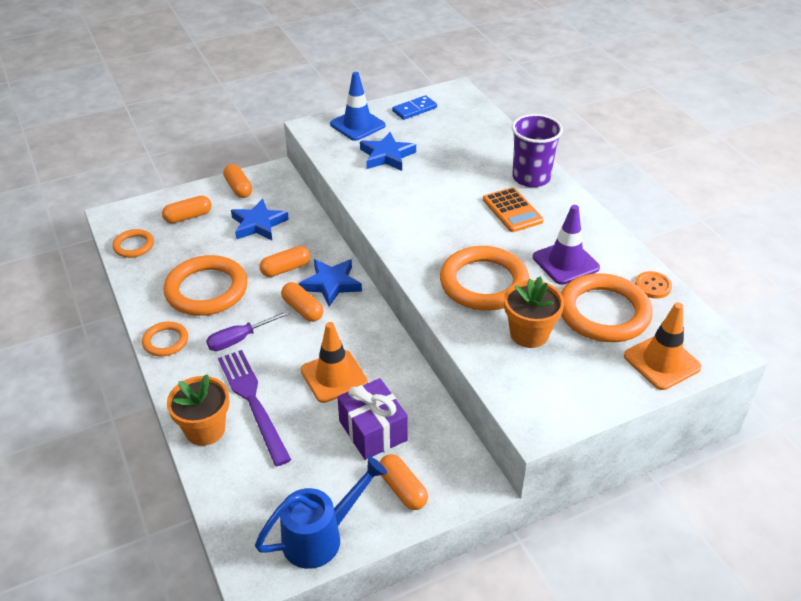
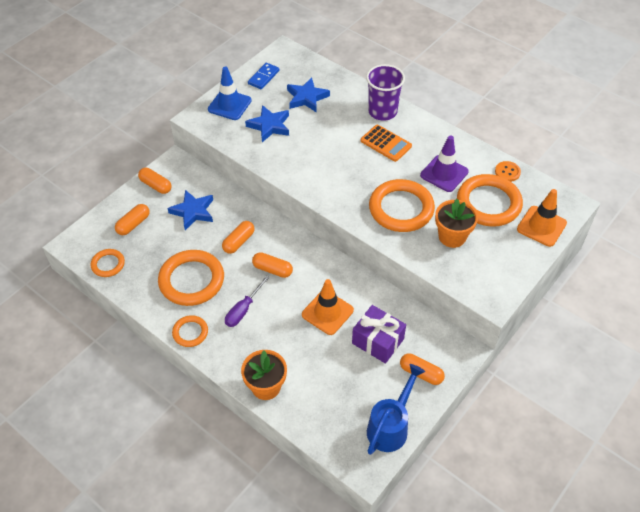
camera: 25 degrees left, 10 degrees up
purple fork [218,350,291,466] -> none
blue star [299,259,362,307] -> blue star moved to [287,77,330,113]

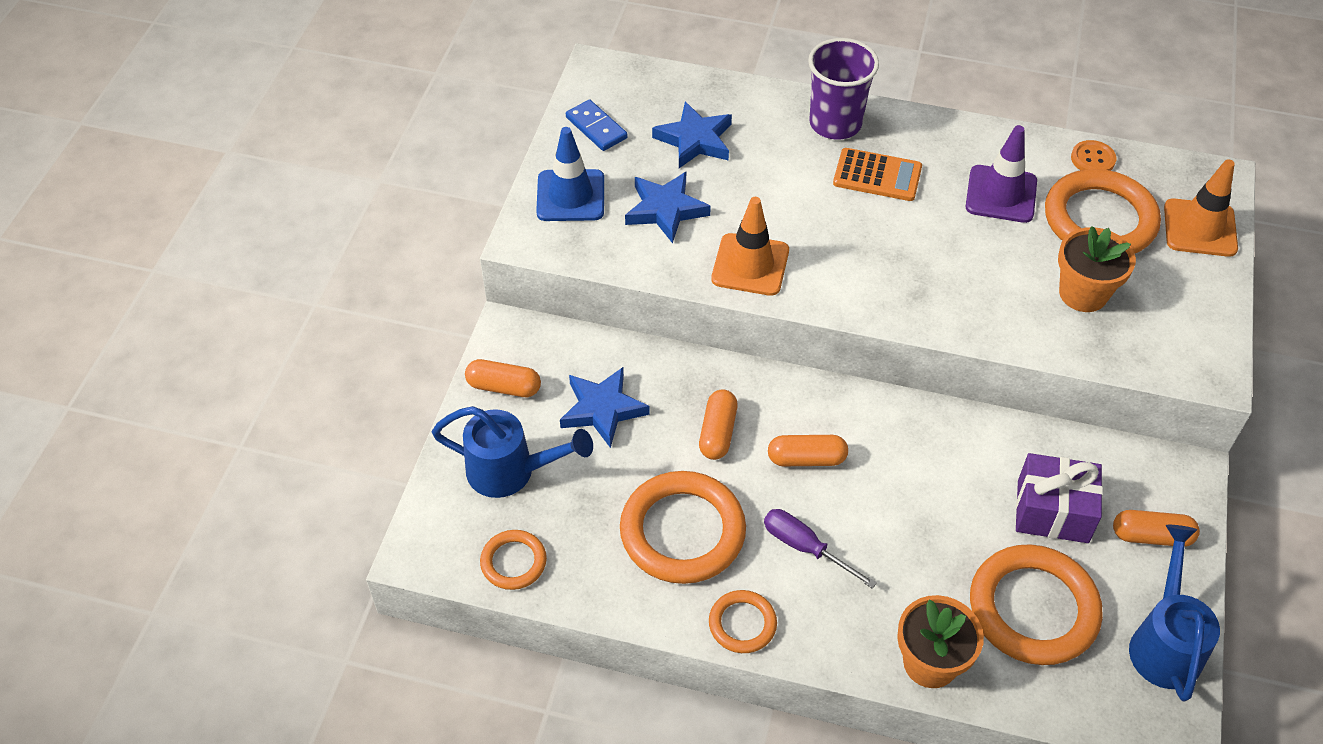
camera: 25 degrees left, 0 degrees up
orange capsule [115,204,149,235] -> blue watering can [432,406,593,498]
purple screwdriver [225,276,270,327] -> purple screwdriver turned 120 degrees clockwise [764,509,877,589]
blue domino [248,63,280,89] -> blue domino turned 45 degrees counterclockwise [566,99,628,151]
orange traffic cone [302,279,354,335] -> orange traffic cone moved to [711,197,789,296]
orange ring [369,179,435,232] -> orange ring moved to [970,544,1103,665]

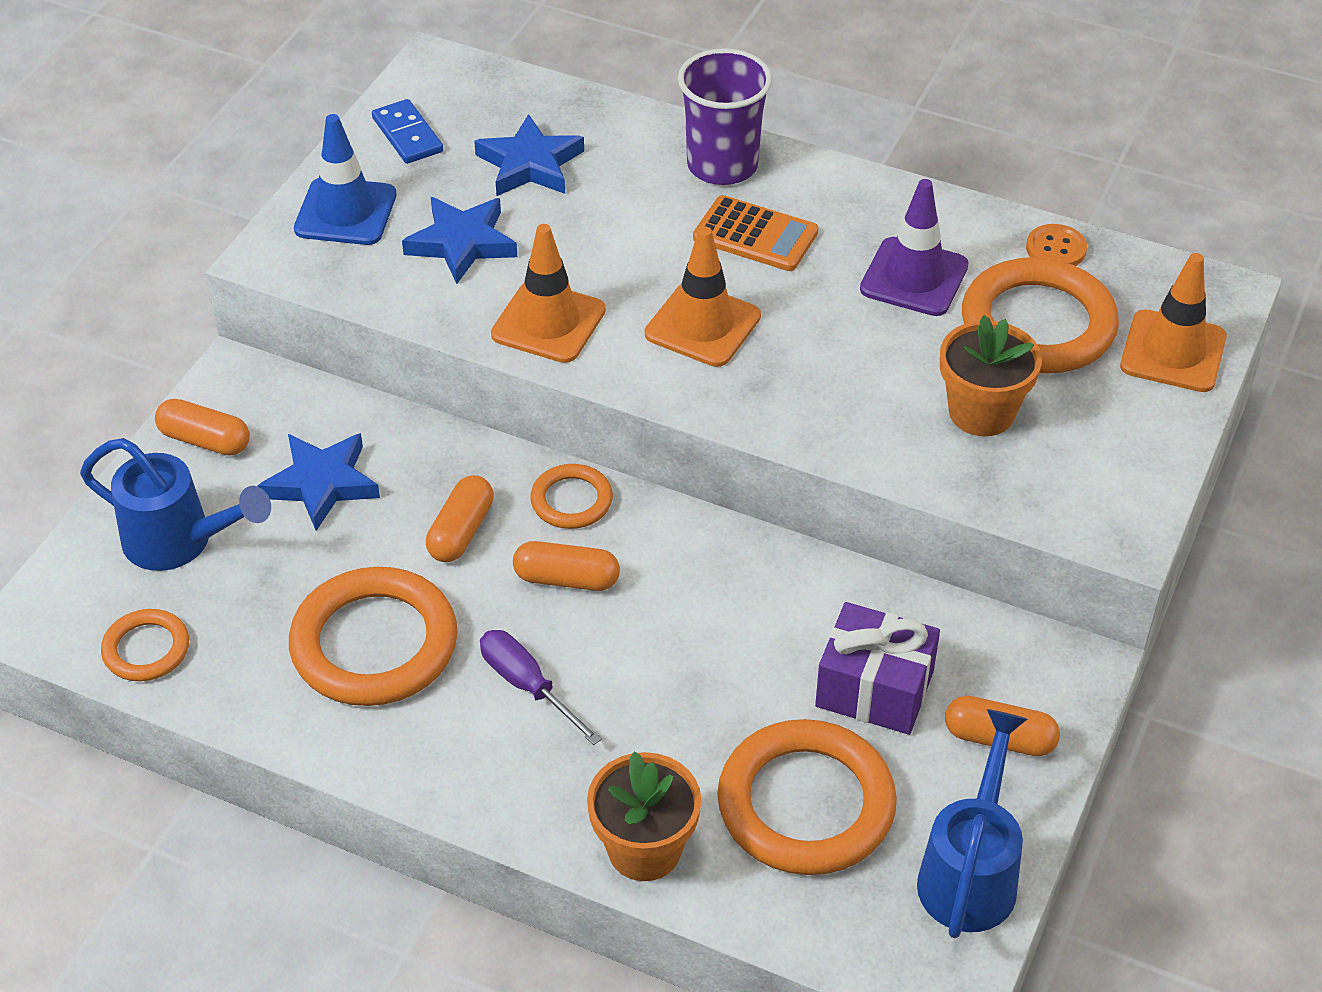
camera: 10 degrees right, 5 degrees down
orange ring [709,590,777,653] -> orange ring moved to [531,464,613,529]
none -> orange traffic cone [645,226,761,367]

